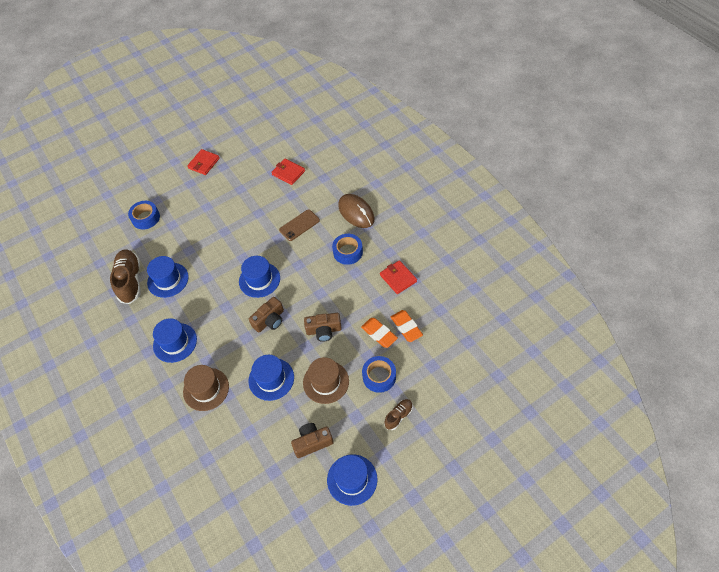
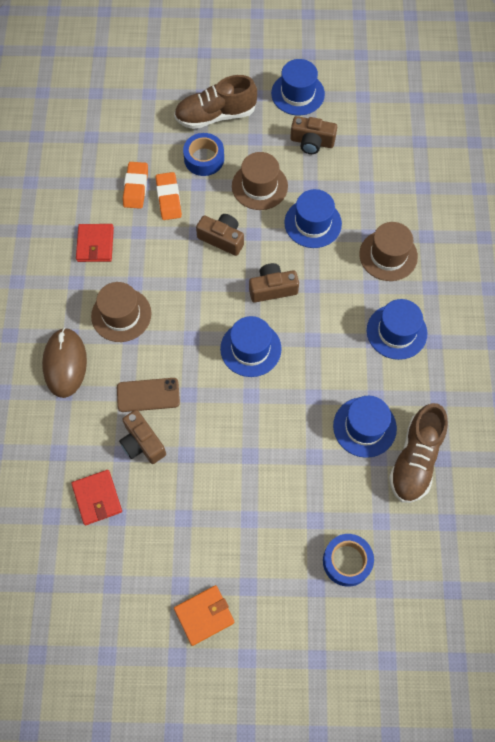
camera: 150 degrees left, 10 degrees up
red wallet [187,149,220,175] -> orange wallet [174,585,235,646]
blue tape [332,234,363,265] -> brown hat [91,282,152,342]
brown shoe [384,399,413,430] -> brown shoe [174,75,257,129], size x1.94
none -> brown camera [119,410,166,464]

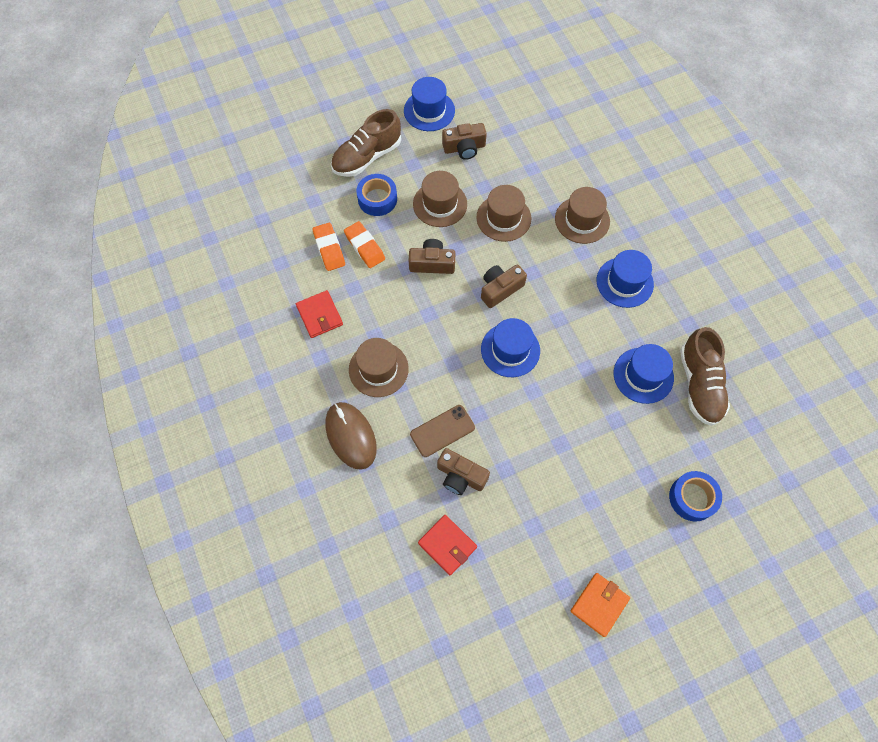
camera: 25 degrees left, 0 degrees up
blue hat [284,189,342,248] -> brown hat [476,185,531,242]

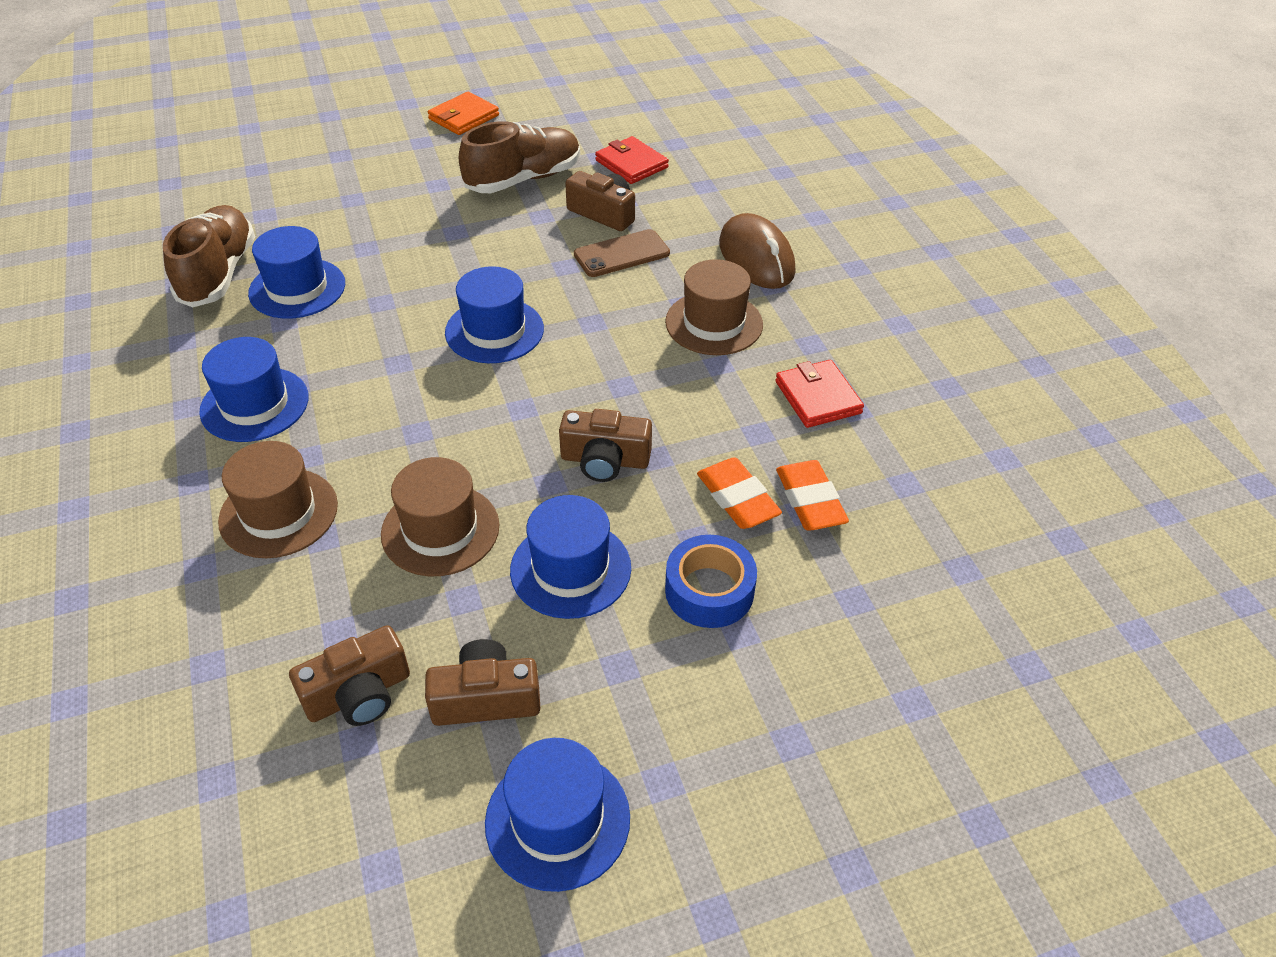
camera: 175 degrees left, 20 degrees down
brown shoe [331,109,401,177] -> brown shoe moved to [459,121,580,193]
brown hat [413,171,467,227] -> blue hat [510,495,631,619]
brown camera [481,265,527,308] -> brown camera moved to [289,625,410,726]
blue tape [669,471,722,522] -> none

